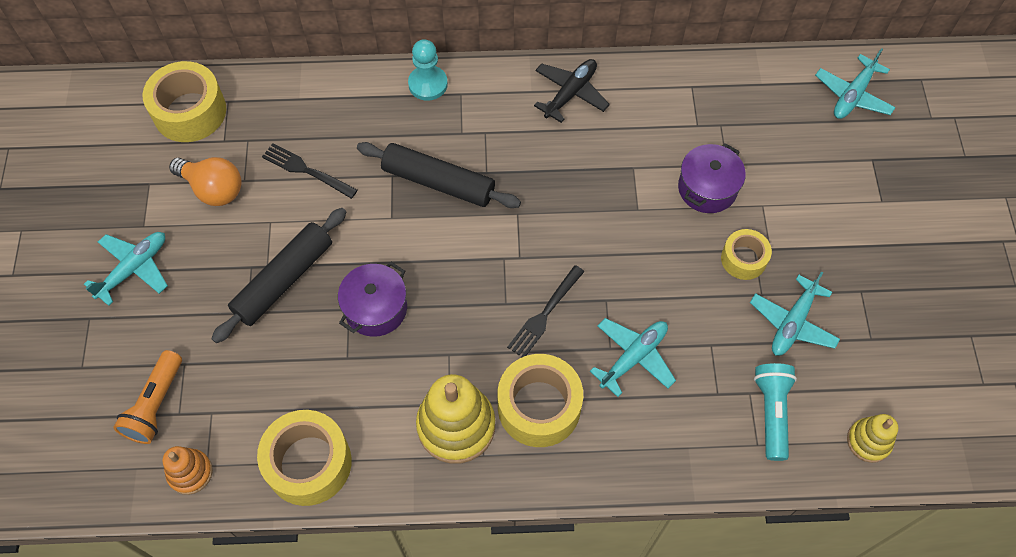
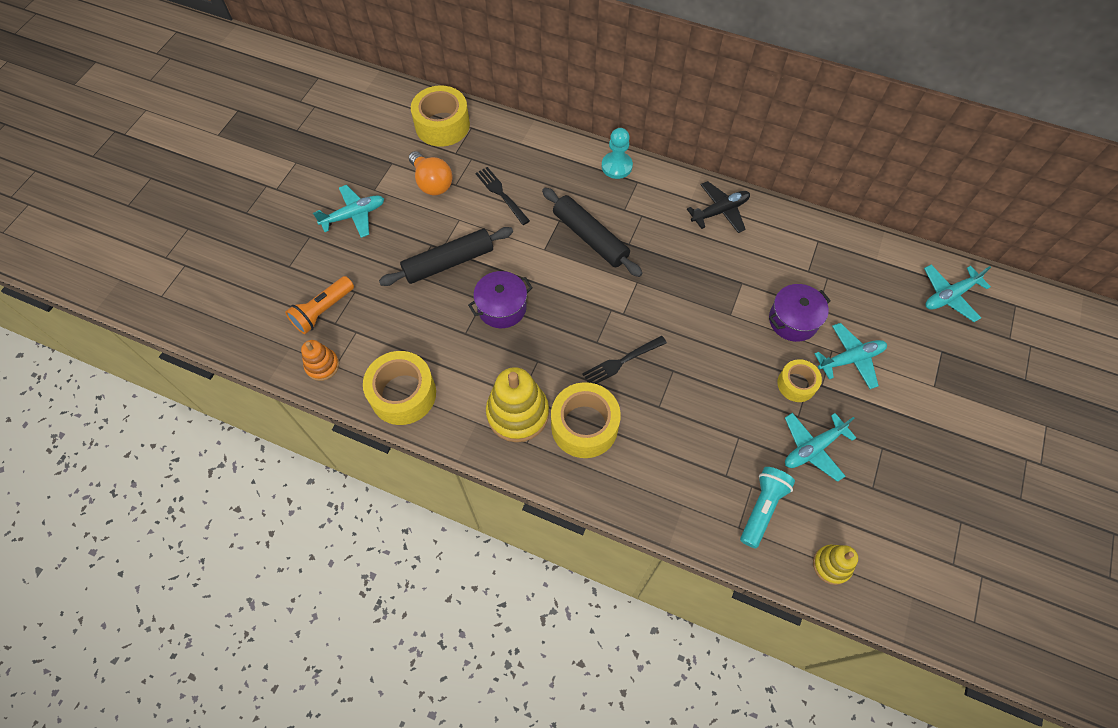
camera: 25 degrees right, 0 degrees up
turquoise plane [590,318,676,397] -> turquoise plane moved to [814,323,887,389]

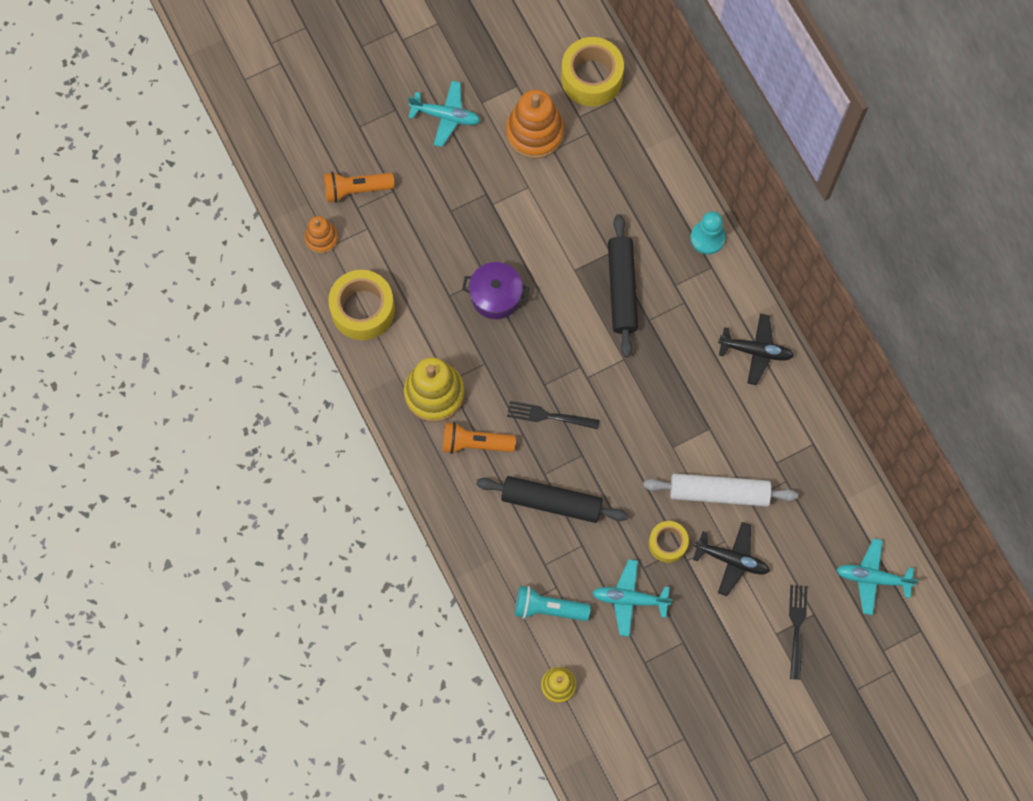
camera: 40 degrees right, 10 degrees up
black rolling pin [379,227,513,286] -> black rolling pin moved to [476,476,628,523]
orange light bulb [409,151,453,195] -> orange stacking toy [506,90,564,159]
black fork [475,167,530,225] -> black fork moved to [789,585,807,680]
yellow tape [551,382,621,458] -> orange flashlight [443,422,516,454]
turquoise flashlight [740,467,795,548] -> turquoise flashlight turned 150 degrees counterclockwise [515,586,591,621]
purple pot [769,284,831,342] -> white rolling pin [643,473,798,507]
turquoise plane [814,323,887,389] -> black plane [693,522,770,596]

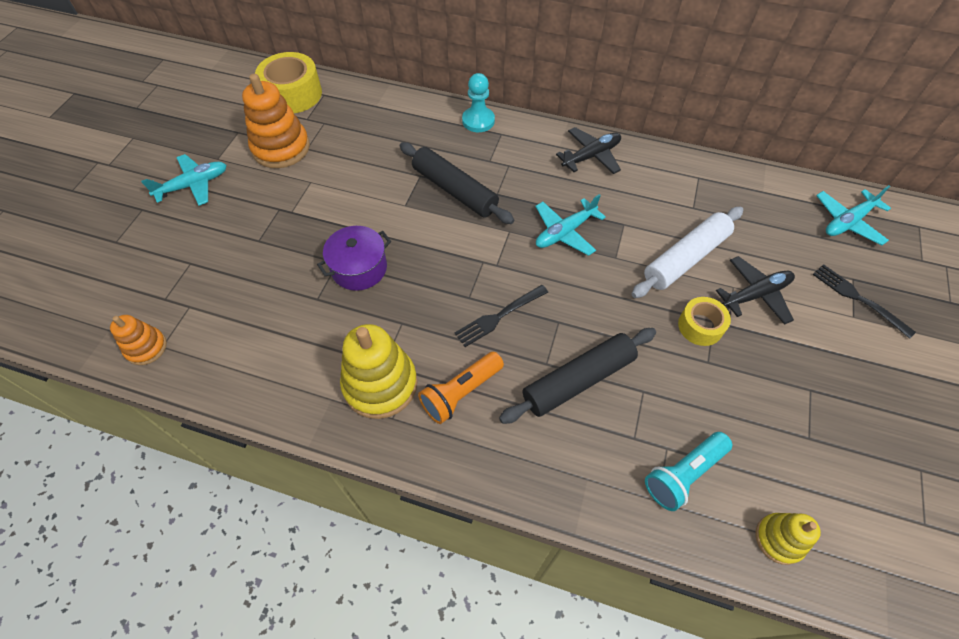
camera: 45 degrees left, 15 degrees down
orange flashlight [324,172,395,203] -> none
yellow tape [328,270,395,340] -> none
turquoise plane [592,559,673,637] -> turquoise plane moved to [535,194,606,256]

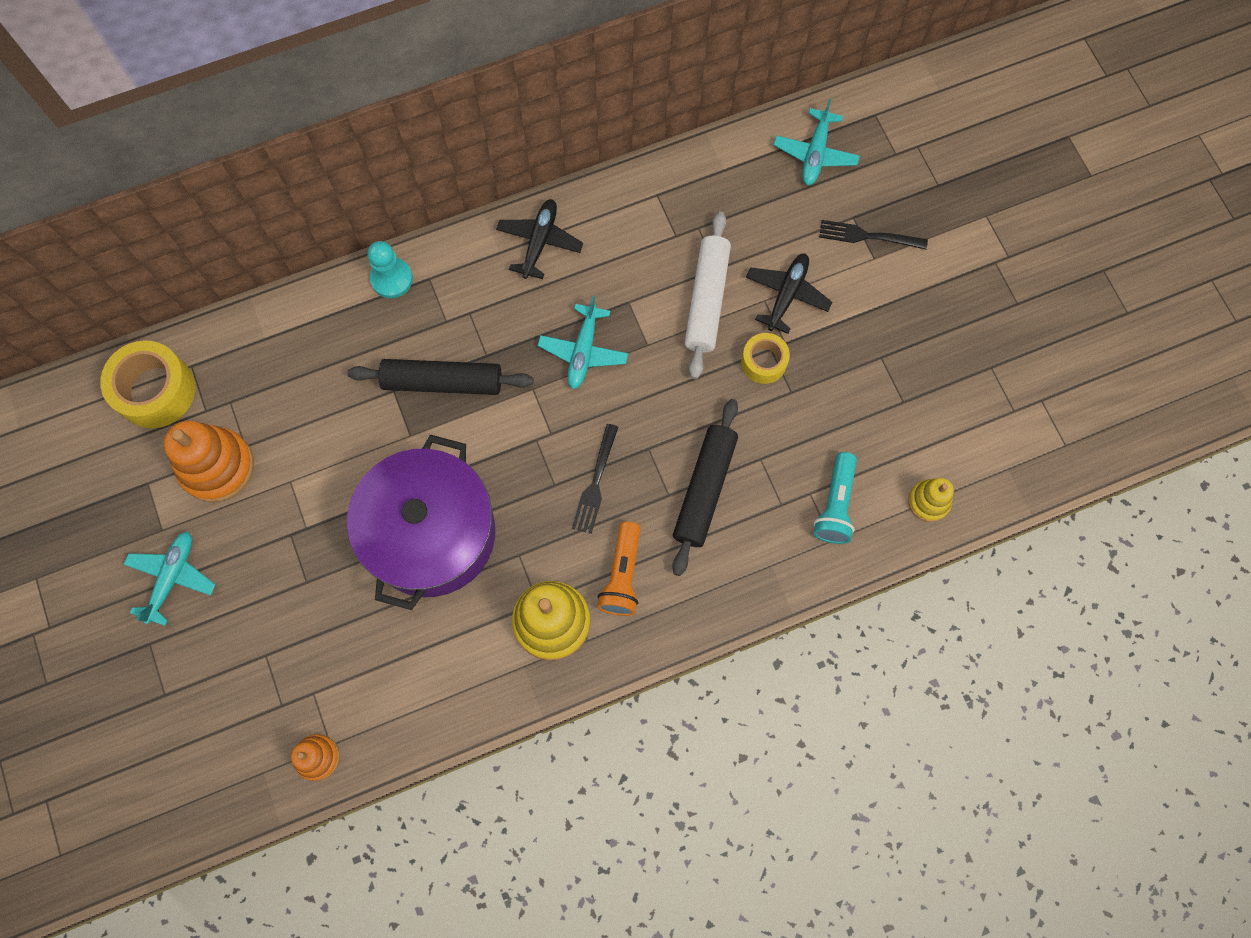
camera: 40 degrees left, 15 degrees up
purple pot [317,226,391,291] -> purple pot [347,435,495,610], size x2.02

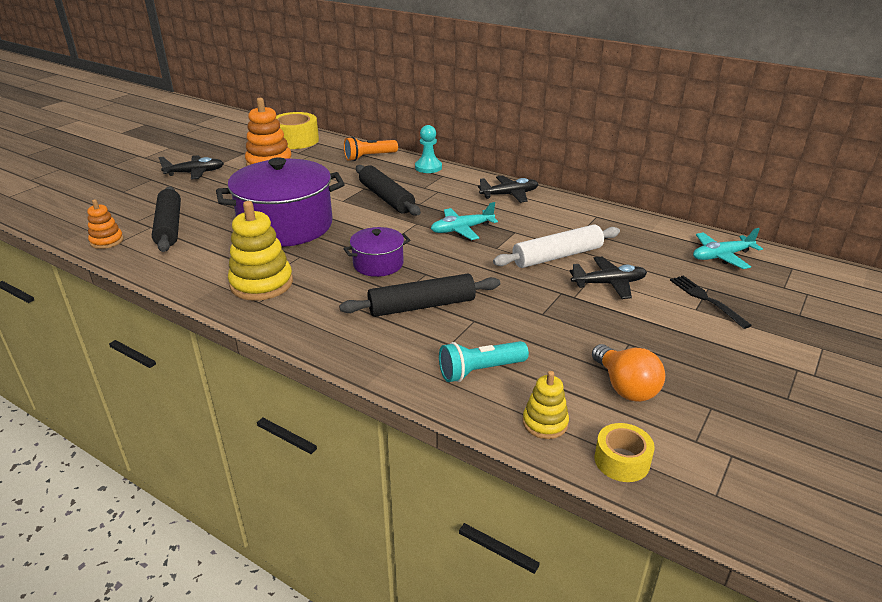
camera: 55 degrees right, 40 degrees down
turquoise plane [123,532,216,626] -> black plane [158,155,224,180]
black fork [572,424,618,534] -> purple pot [343,227,410,277]
orange flashlight [597,521,640,616] -> orange flashlight moved to [344,137,398,161]
yellow tape [741,333,790,384] -> yellow tape moved to [594,423,655,482]
none -> black rolling pin [152,186,181,252]
none -> orange light bulb [592,344,665,402]

